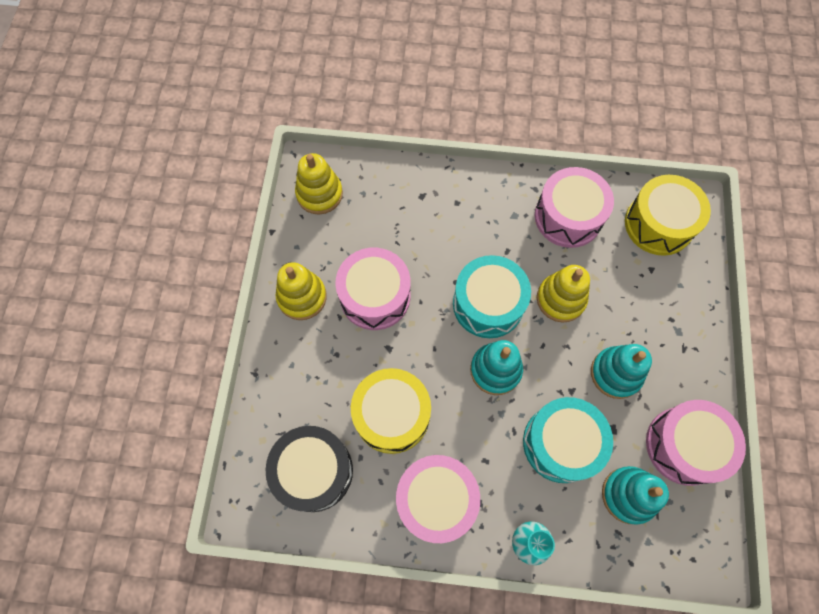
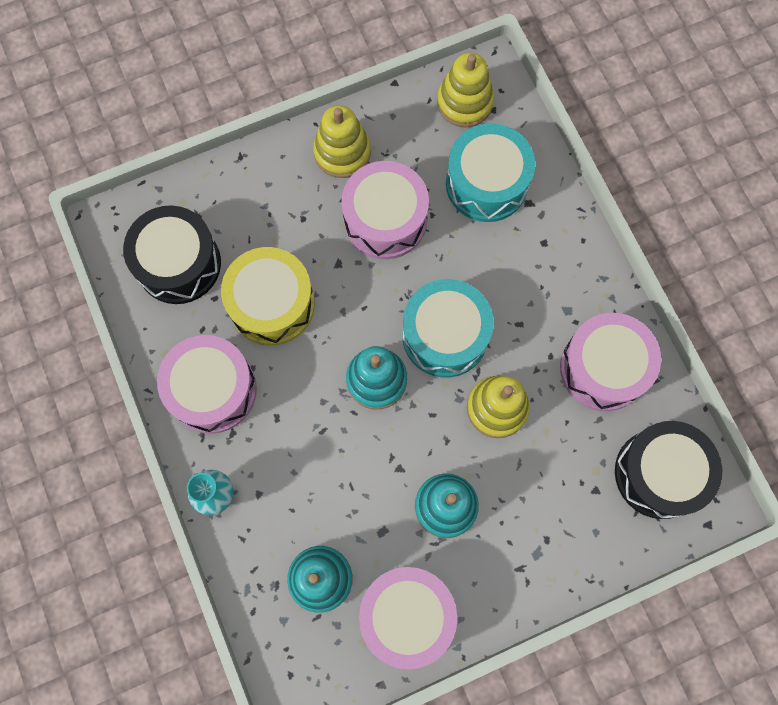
camera: 60 degrees right, 5 degrees up
turquoise drum [523,397,613,483] -> turquoise drum moved to [446,123,535,222]
yellow drum [625,175,711,256] -> black drum [615,421,722,519]

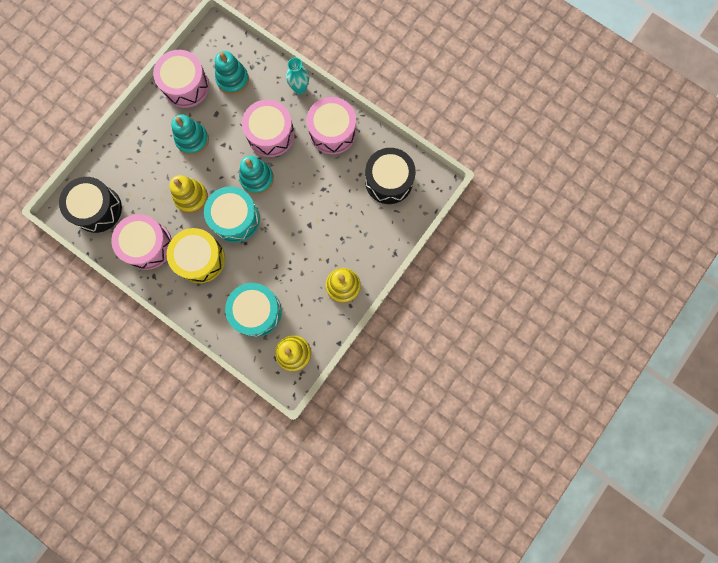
camera: 150 degrees right, 5 degrees up
yellow drum [221,247,315,346] -> yellow drum moved to [167,228,225,283]
pink drum [341,161,429,259] -> pink drum moved to [242,100,295,157]

